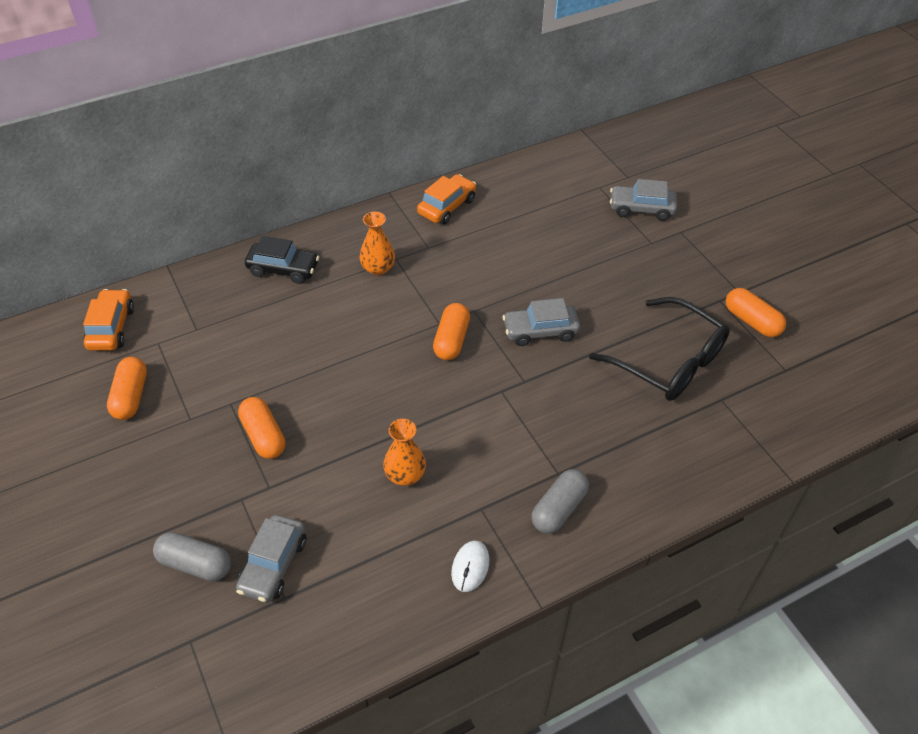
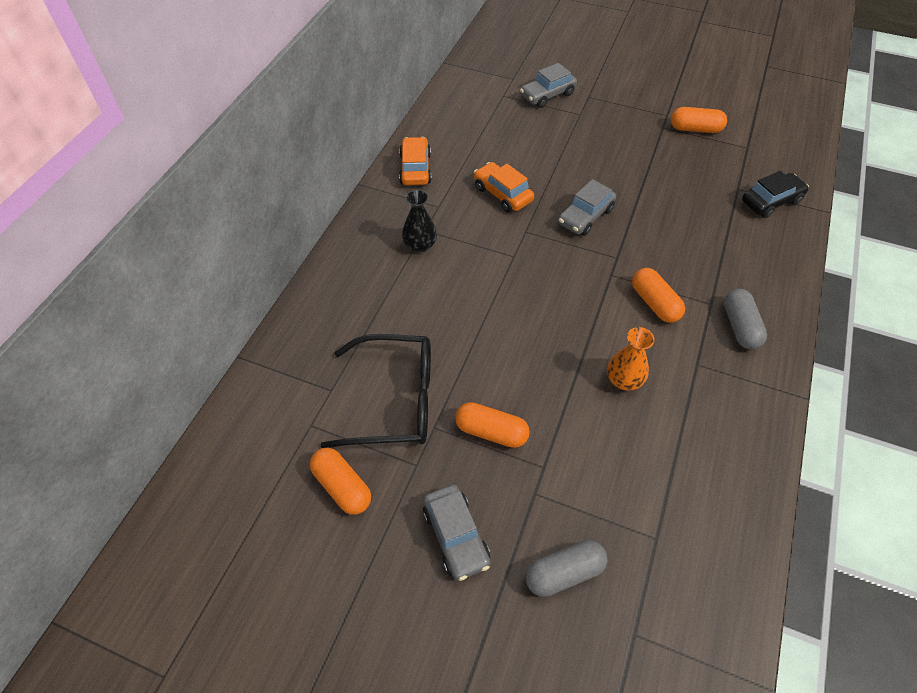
camera: 40 degrees left, 5 degrees up
orange car [83,289,134,351] -> orange car moved to [474,162,534,212]
grey car [236,515,306,603] -> grey car moved to [423,485,490,581]
black car [245,236,319,284] -> black car moved to [742,171,809,218]
orange vase [359,211,395,276] -> black vase [402,189,437,252]
orange capsule [433,303,470,360] -> orange capsule moved to [632,268,685,323]
white mouse [451,540,489,592] -> none
black glasses [589,297,730,401] -> black glasses moved to [321,334,431,448]

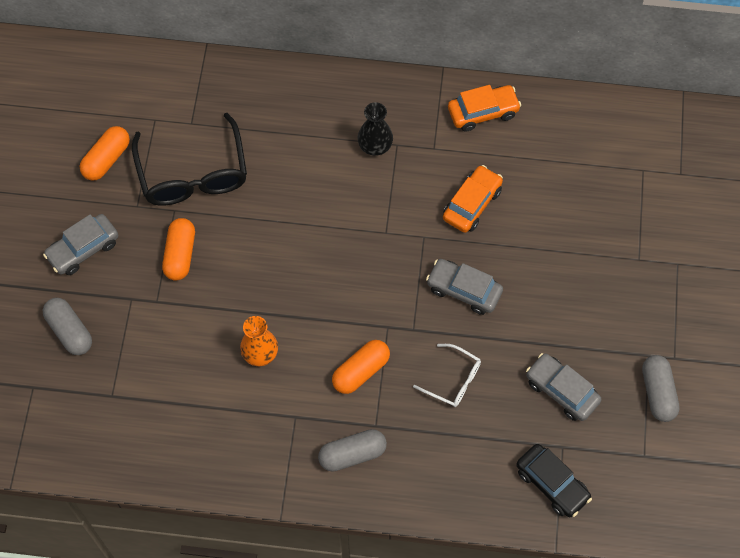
camera: 75 degrees right, 10 degrees up
grey car [520,63,577,108] -> grey car moved to [526,353,601,421]
orange capsule [671,107,727,133] -> grey capsule [642,355,680,422]
none -> white glasses [413,344,481,407]

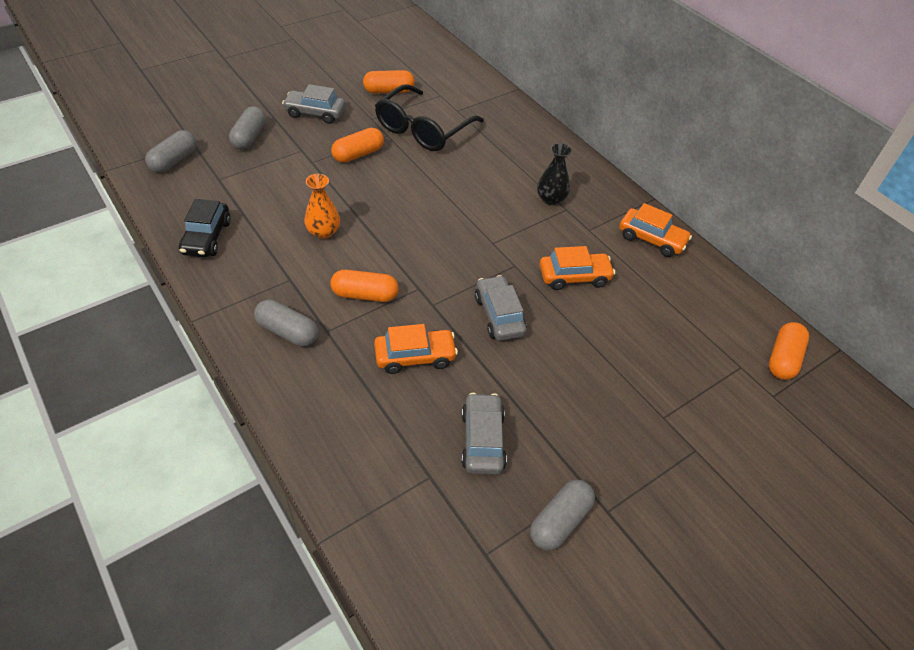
camera: 45 degrees right, 15 degrees down
white glasses [413,344,481,407] -> orange car [374,324,458,374]
black car [516,444,592,517] -> black car moved to [179,199,231,257]
none -> grey capsule [145,130,197,173]
none -> orange capsule [769,322,809,380]

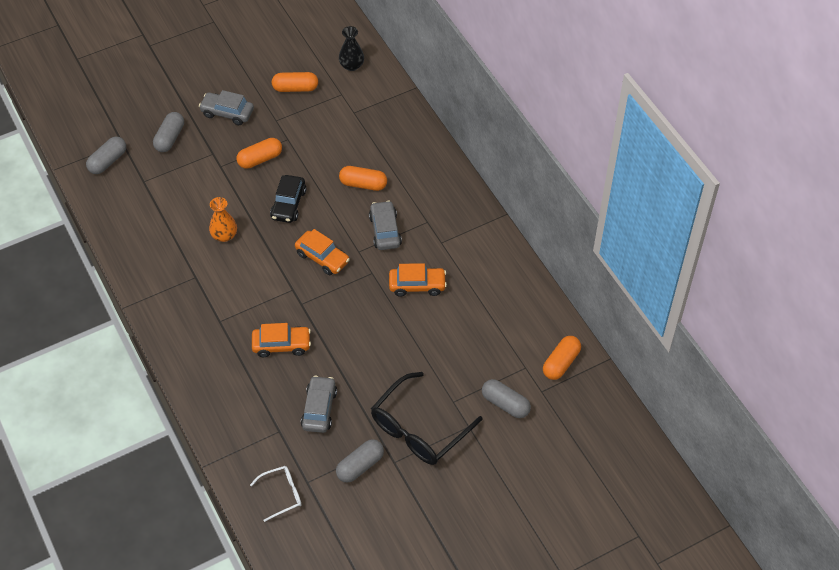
camera: 10 degrees right, 5 degrees up
black car [179,199,231,257] -> black car moved to [270,175,306,223]
grey capsule [254,299,318,346] -> grey capsule moved to [482,379,531,418]
orange capsule [330,270,399,302] -> orange capsule moved to [339,166,387,191]
black glasses [375,85,484,151] -> black glasses moved to [371,372,483,465]
grey car [475,275,527,341] -> grey car moved to [369,201,402,250]
black vase [537,143,572,205] -> black vase moved to [339,26,364,71]
orange car [619,203,692,257] -> orange car moved to [295,229,350,275]
none -> white glasses [250,466,301,522]

